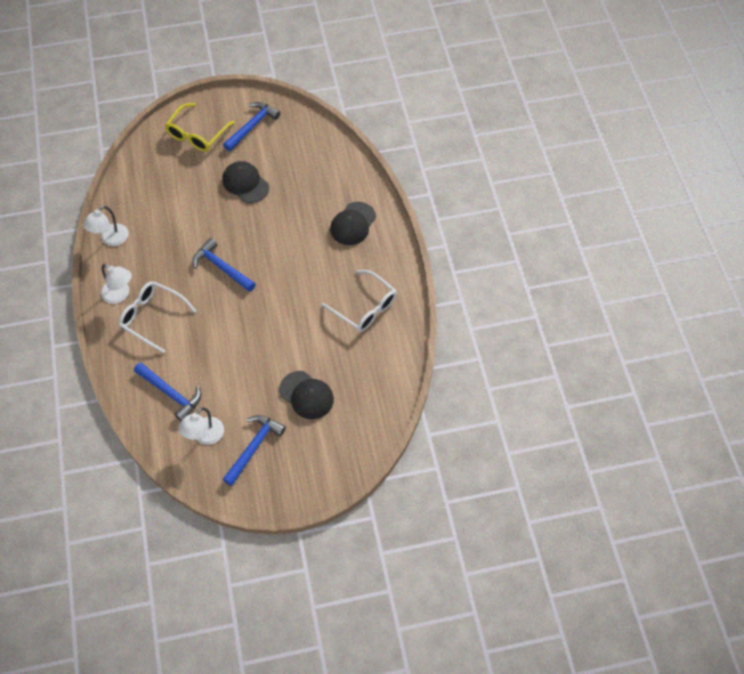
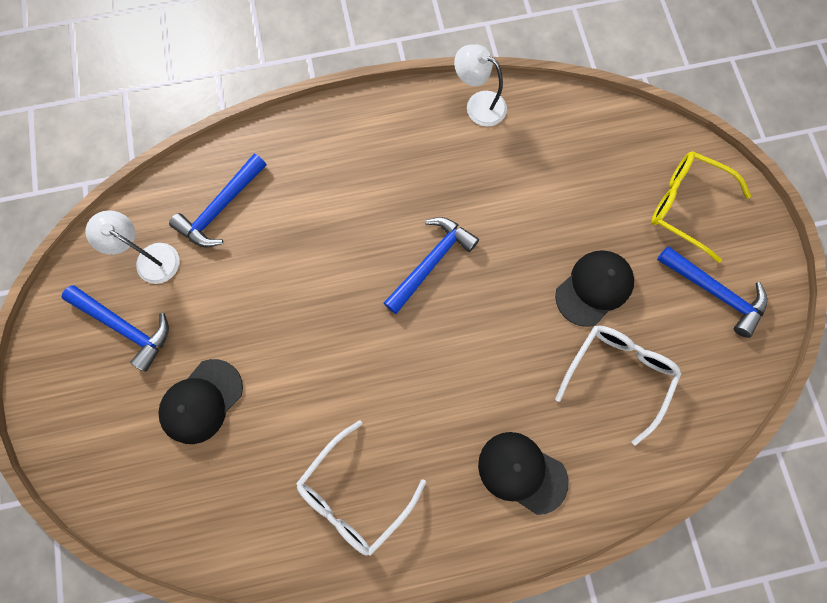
camera: 90 degrees right, 15 degrees up
white lamp [101,264,132,304] -> none
white glasses [119,281,196,353] -> white glasses moved to [555,325,681,445]

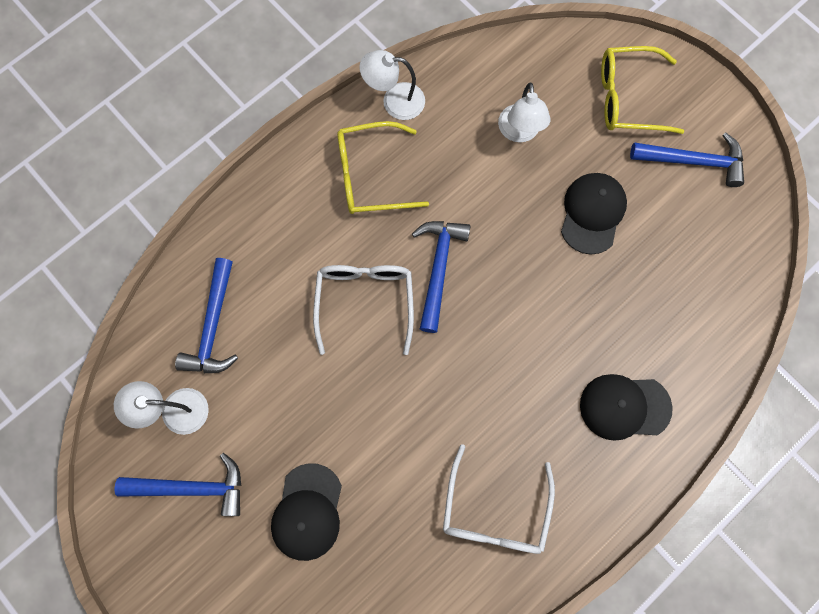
camera: 30 degrees left, 0 degrees up
white glasses [555,325,681,445] -> white glasses moved to [313,265,414,355]
none -> yellow glasses [337,121,429,214]
none -> white lamp [498,83,550,142]

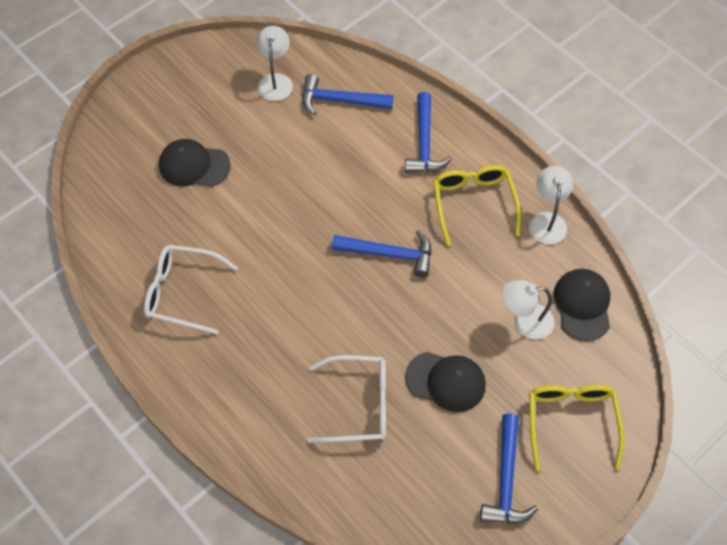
camera: 90 degrees right, 15 degrees down
blue hammer [114,453,241,516] -> blue hammer moved to [405,92,452,173]
white glasses [313,265,414,355] -> white glasses moved to [307,355,386,443]
black cap [580,374,673,441] -> black cap moved to [554,269,610,341]

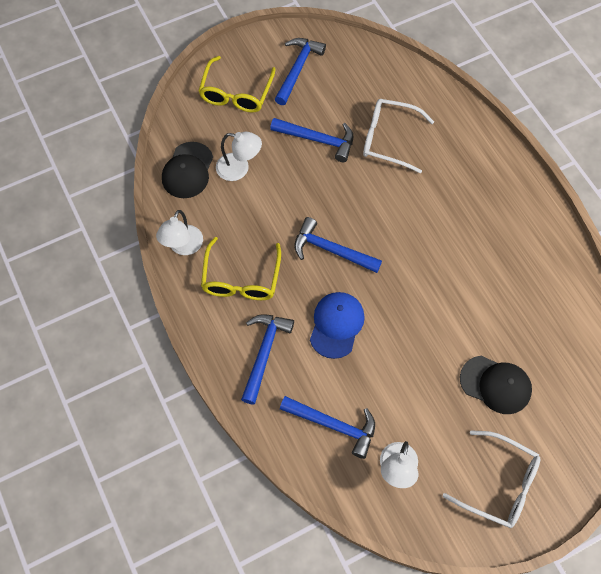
camera: 165 degrees left, 5 degrees up
white glasses [144,245,238,334] -> white glasses moved to [443,430,540,528]
black cap [405,352,486,412] -> blue hammer [270,118,353,162]
none -> blue cap [310,292,365,359]

